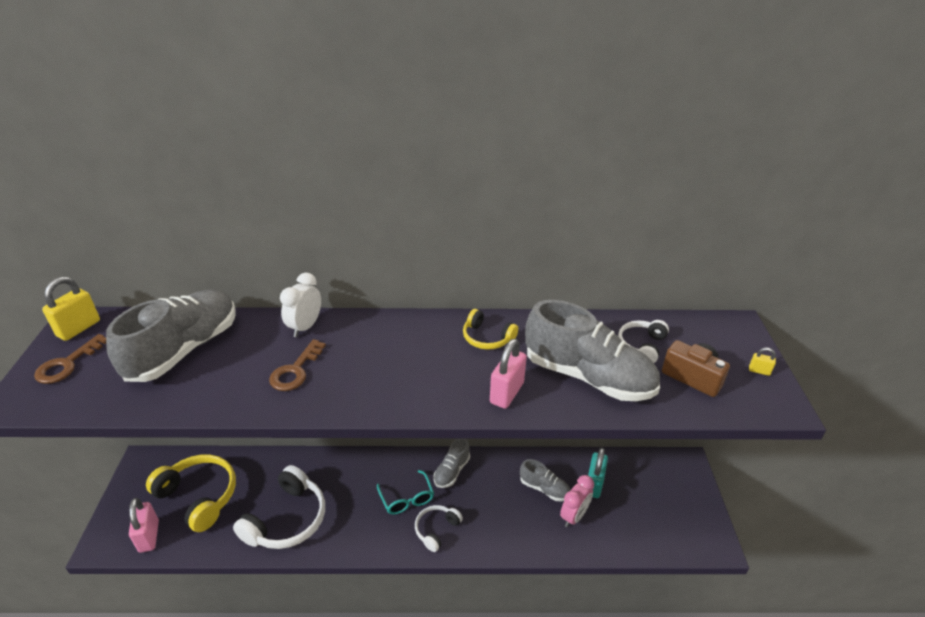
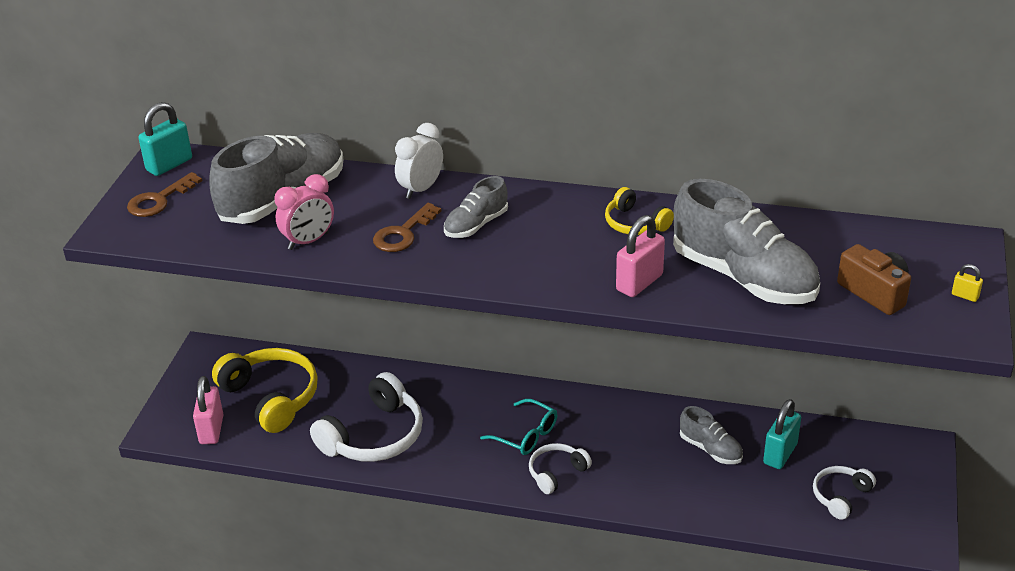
camera: 15 degrees right, 0 degrees up
yellow padlock [42,277,100,341] -> turquoise padlock [138,102,192,176]
turquoise glasses [377,470,434,515] -> turquoise glasses turned 45 degrees counterclockwise [480,399,557,455]
grey shoe [433,438,470,488] -> grey shoe moved to [444,176,508,238]
pink clock [560,475,594,527] -> pink clock moved to [275,174,334,250]
white headphones [618,320,669,363] -> white headphones moved to [813,466,876,520]

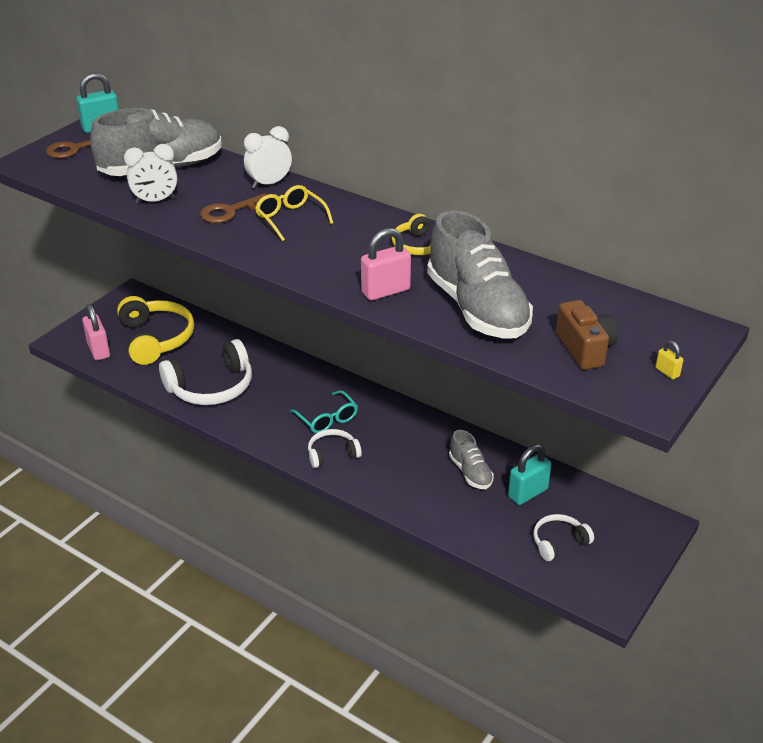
camera: 20 degrees right, 0 degrees up
pink padlock [193,376,224,444] -> pink padlock turned 45 degrees counterclockwise [82,304,110,360]
pink clock [275,174,334,250] -> white clock [124,144,177,204]
grey shoe [444,176,508,238] -> yellow glasses [255,185,333,241]

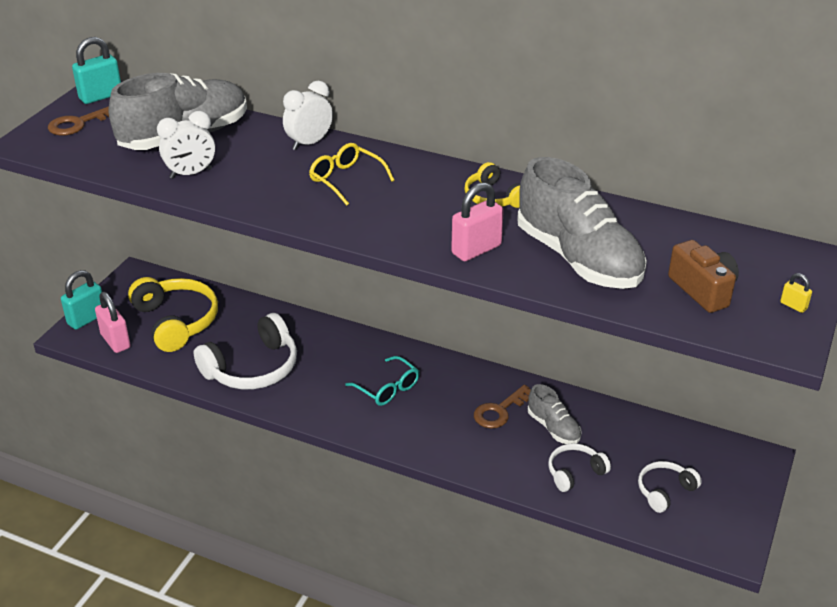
camera: 10 degrees left, 0 degrees up
brown key [200,194,266,223] -> brown key moved to [474,385,531,429]
white headphones [308,429,362,468] -> white headphones moved to [548,443,611,492]
turquoise padlock [508,444,551,505] -> turquoise padlock moved to [61,270,102,330]

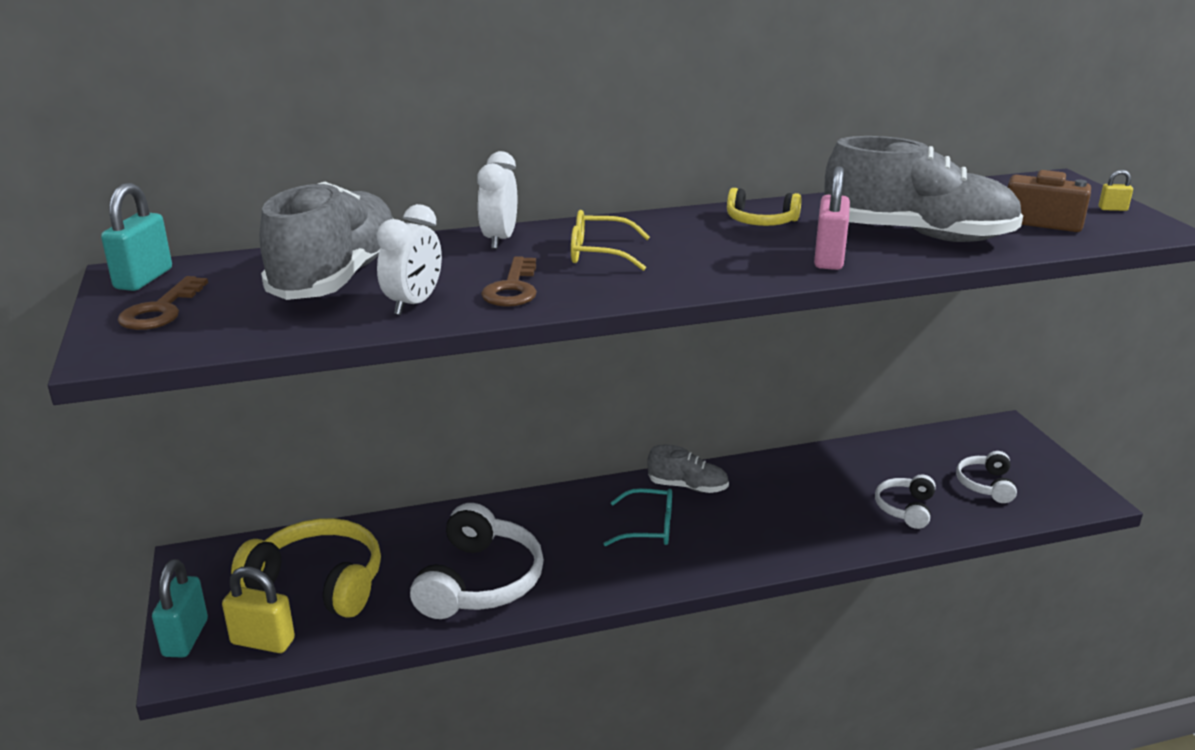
camera: 40 degrees left, 10 degrees down
pink padlock [95,292,131,353] -> yellow padlock [222,567,295,653]
brown key [474,385,531,429] -> brown key moved to [481,257,537,307]
grey shoe [528,384,582,444] -> grey shoe moved to [647,445,729,493]

